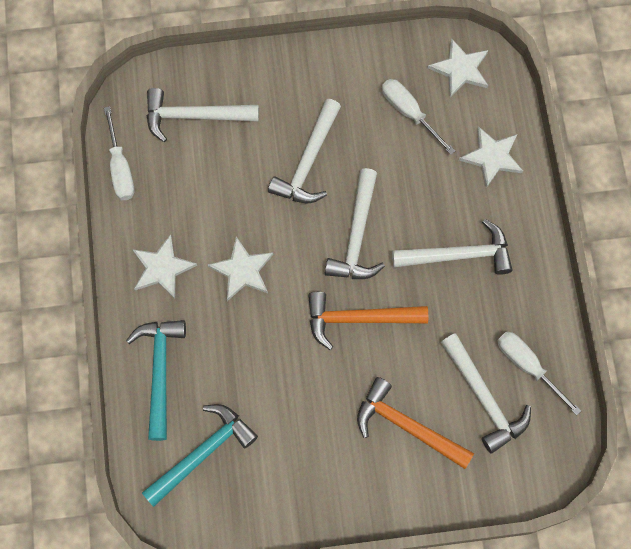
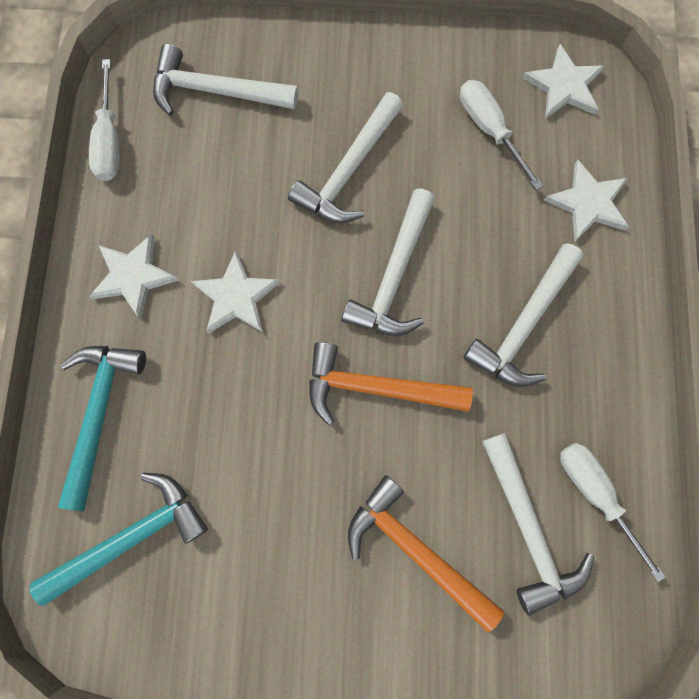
camera: 10 degrees right, 5 degrees up
white hammer [392,219,512,275] -> white hammer turned 120 degrees clockwise [463,243,584,387]

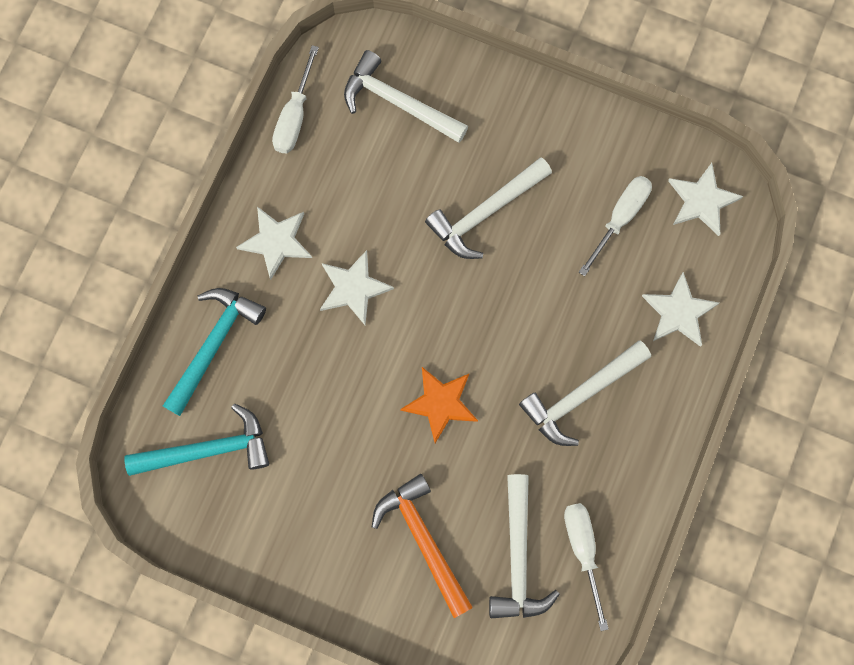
camera: 20 degrees right, 0 degrees up
orange hammer [309,342,473,425] -> orange star [400,367,478,443]
white hammer [342,189,435,336] -> none
white screwdriver [460,80,543,190] -> white screwdriver turned 45 degrees clockwise [579,176,652,276]

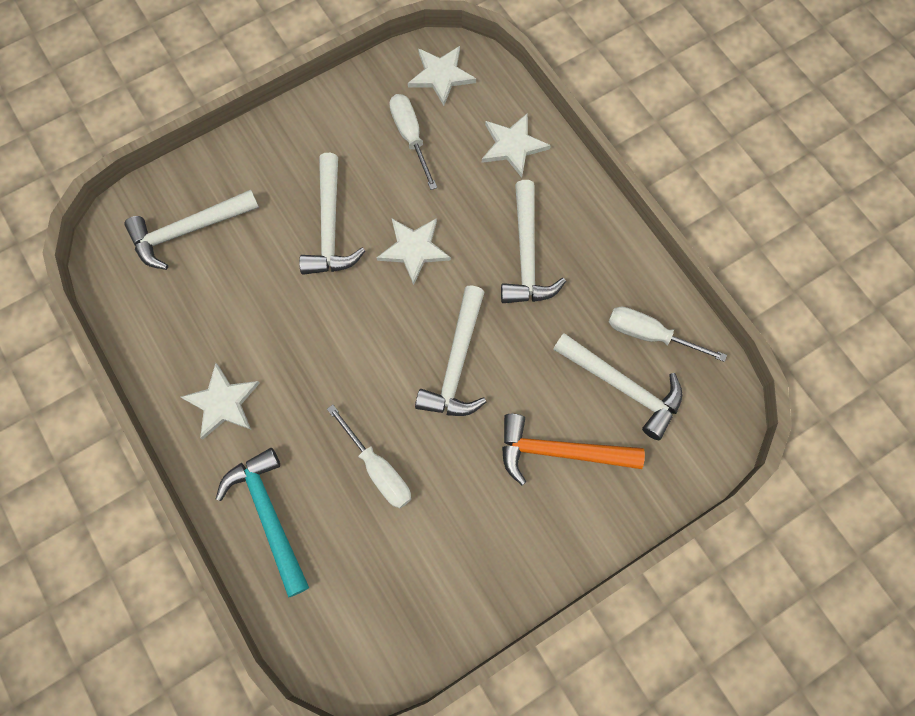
camera: 55 degrees left, 5 degrees down
turquoise hammer [124,403,269,476] -> none
white screwdriver [272,45,319,153] -> white screwdriver moved to [327,405,411,508]
white star [320,250,394,325] -> white star moved to [376,218,451,285]
orange star [400,367,478,443] -> white hammer [415,285,486,416]

